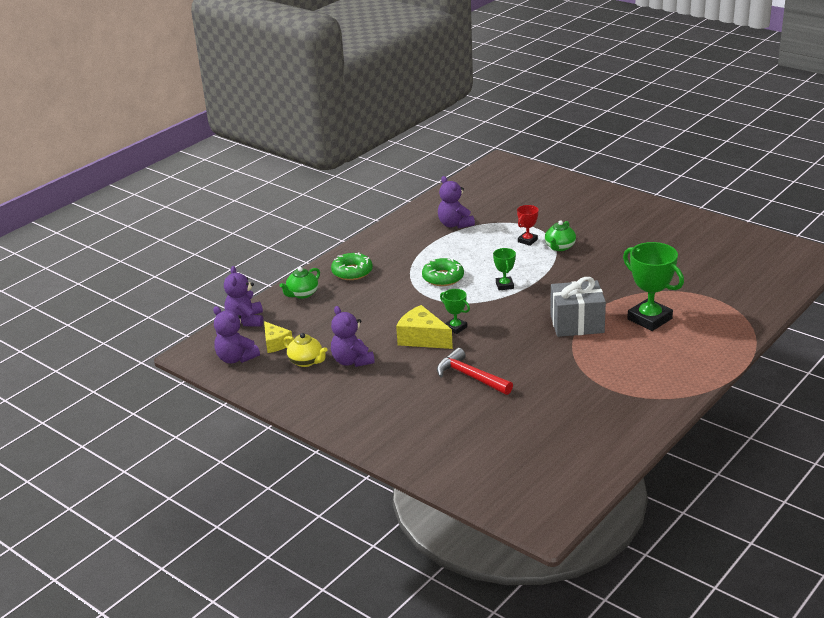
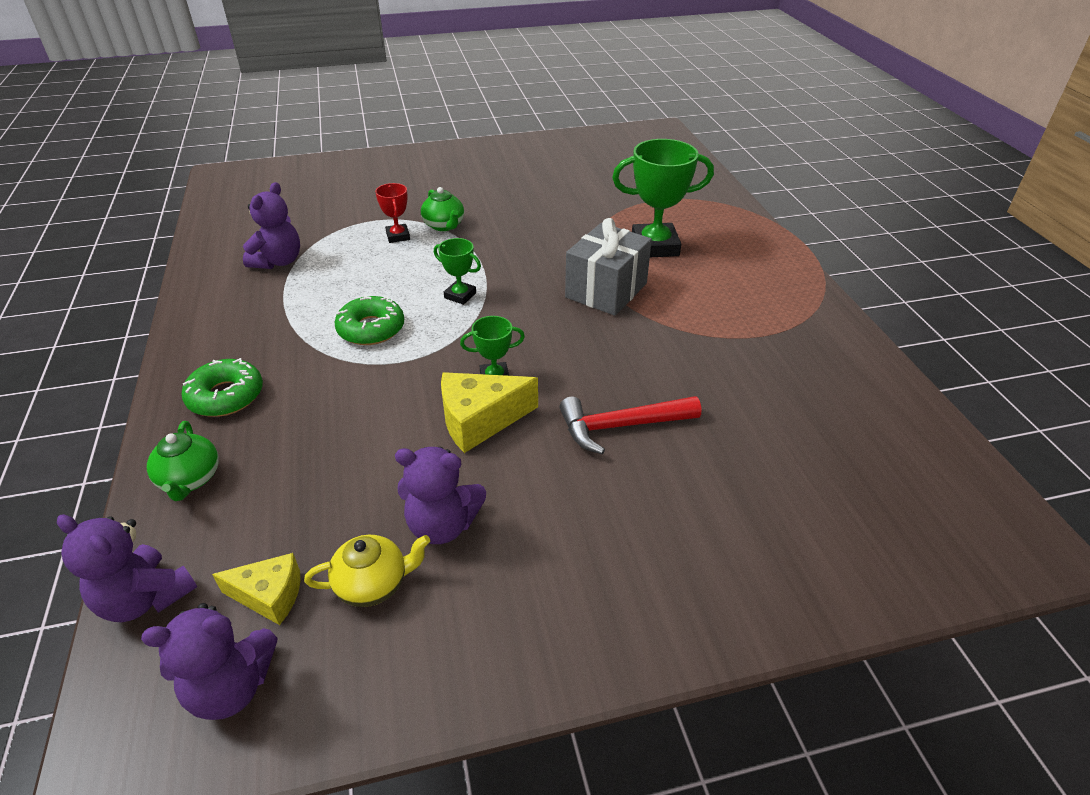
camera: 55 degrees left, 10 degrees up
purple teddy bear [438,176,475,229] -> purple teddy bear turned 75 degrees counterclockwise [243,182,300,269]

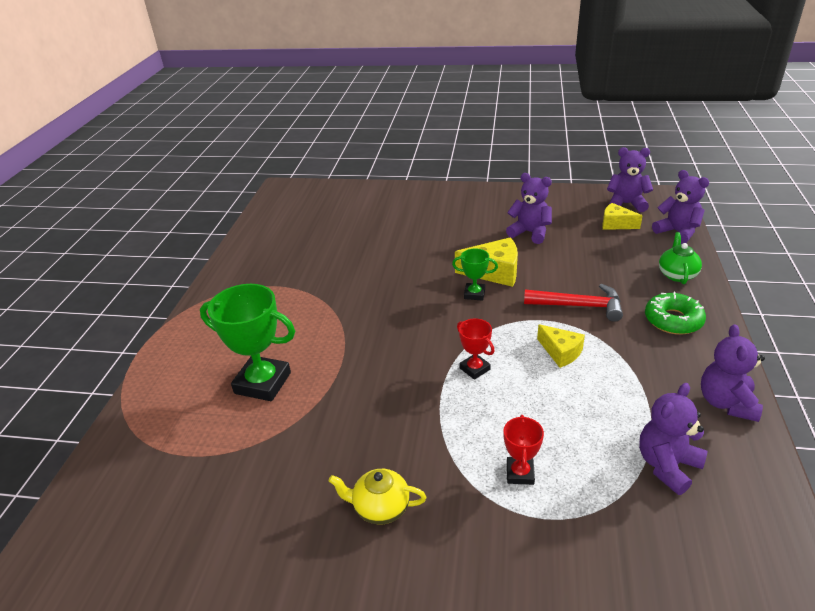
camera: 155 degrees left, 5 degrees down
yellow teapot [304,535,430,607] -> yellow teapot moved to [328,469,426,524]
green donut [334,295,404,345] -> yellow cheese [537,324,585,368]
green teapot [421,187,464,231] -> none
green trophy [434,238,481,305] -> red trophy [457,318,495,380]
red hammer [559,396,701,454] -> red hammer moved to [524,284,623,322]
grey gift [565,218,652,316] -> none
none -> purple teddy bear [701,324,765,422]

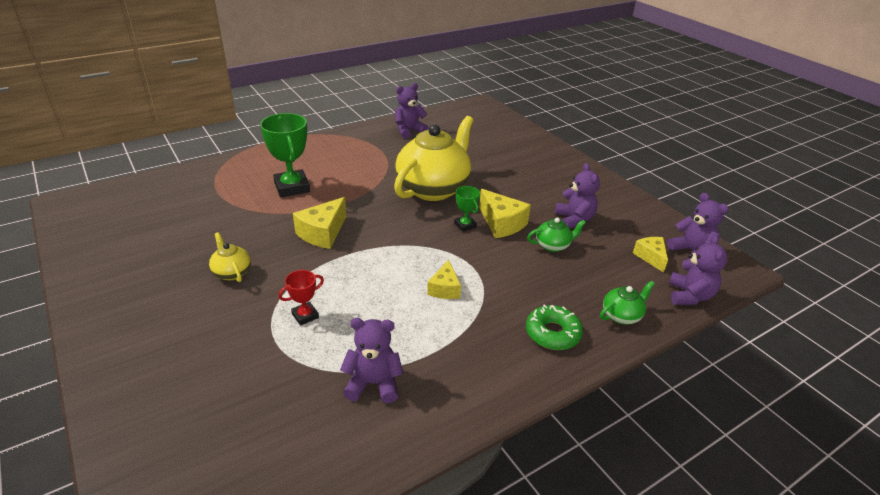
camera: 45 degrees right, 0 degrees up
red trophy [457,318,495,380] -> none
red hammer [524,284,623,322] -> none
purple teddy bear [701,324,765,422] -> purple teddy bear moved to [395,83,428,138]
none -> yellow cheese [293,197,346,249]
none -> yellow teapot [394,116,474,201]
none -> green teapot [527,217,586,252]

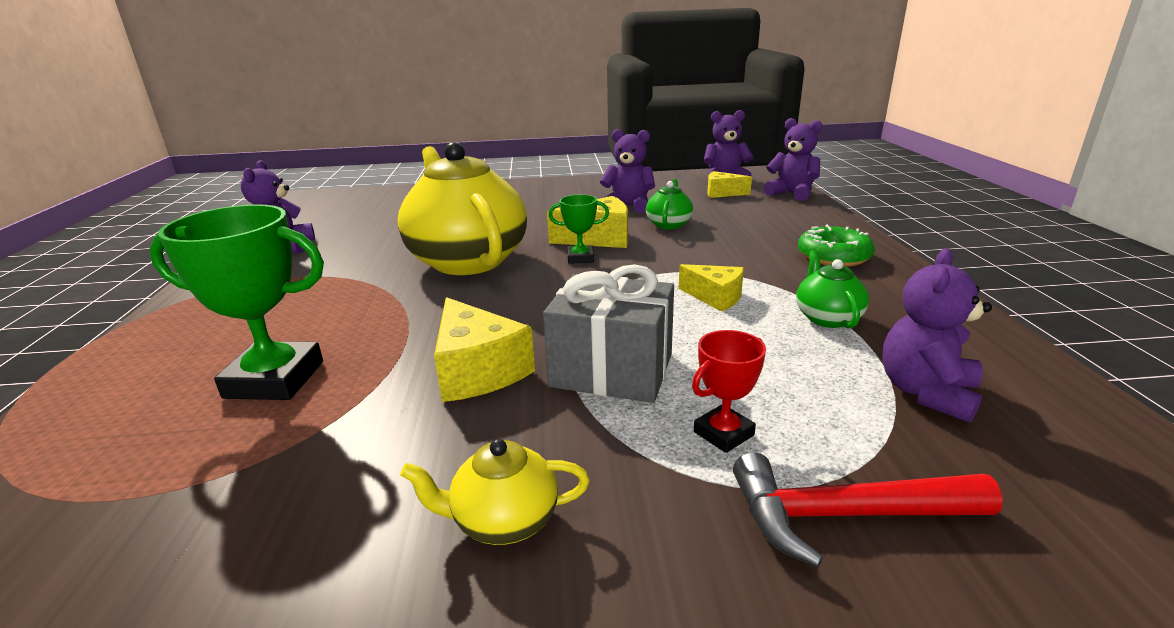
camera: 60 degrees left, 10 degrees down
red trophy [278,270,324,326] -> red trophy turned 60 degrees clockwise [692,330,766,453]
green teapot [600,281,655,324] -> green teapot moved to [796,250,869,328]
none -> grey gift [543,264,674,403]
none -> red hammer [733,453,1003,567]

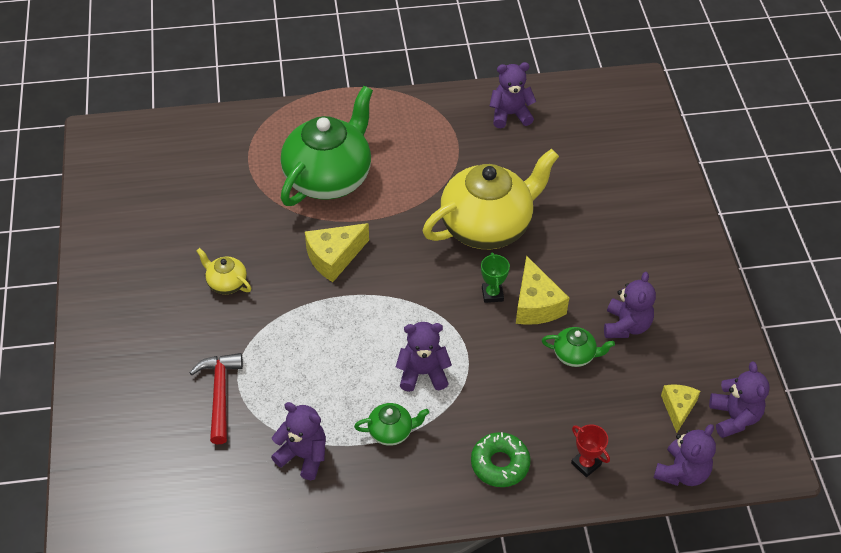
camera: 85 degrees right, 25 degrees up
green trophy [149,204,324,400] -> green teapot [281,86,373,206]
yellow teapot [400,439,590,545] -> yellow teapot turned 45 degrees counterclockwise [197,248,251,294]
grey gift [543,264,674,403] -> none
yellow cheese [679,264,744,312] -> purple teddy bear [396,322,452,392]
red trophy [692,330,766,453] -> red trophy moved to [571,424,610,477]

